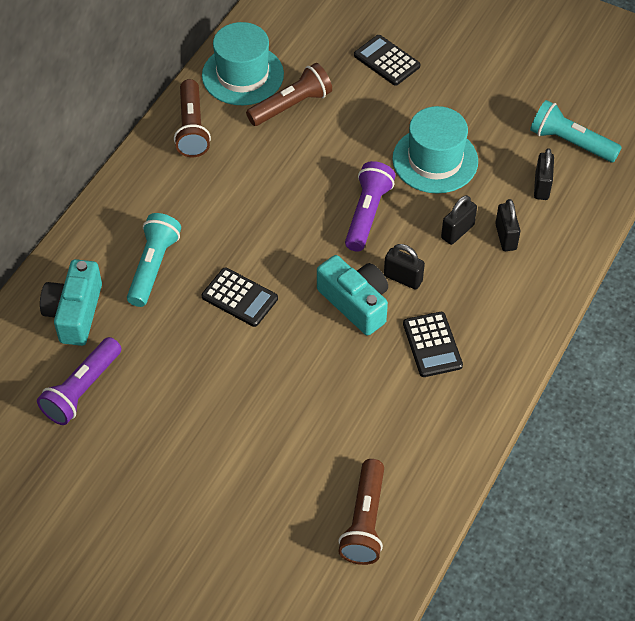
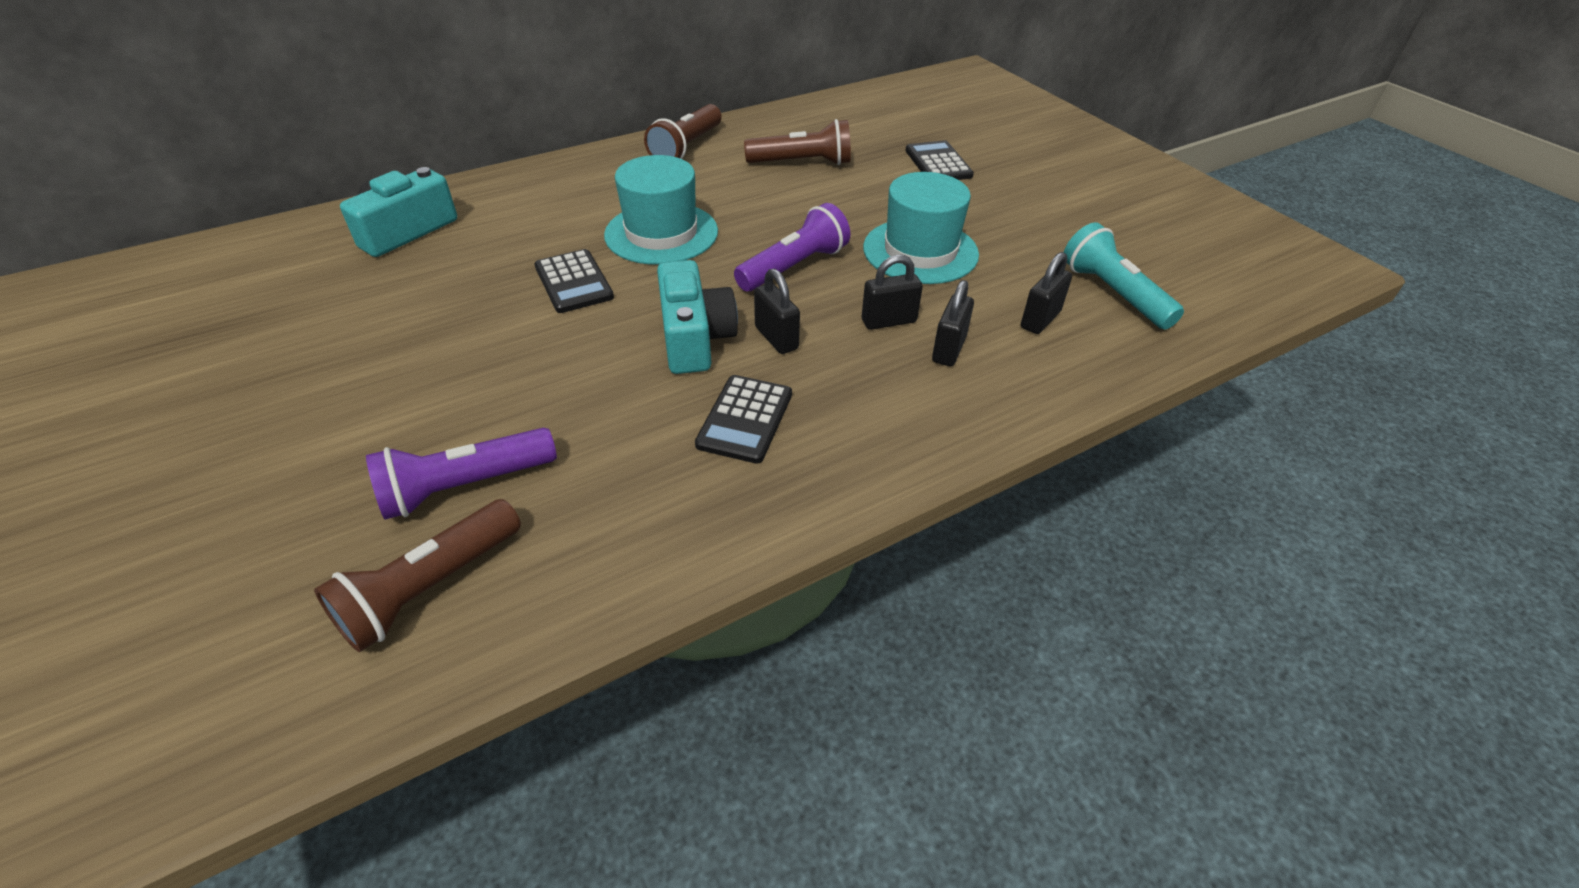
camera: 30 degrees right, 10 degrees down
purple flashlight [37,337,122,425] -> purple flashlight moved to [366,428,557,520]
turquoise flashlight [127,213,181,307] -> none
turquoise hat [202,22,284,105] -> turquoise hat moved to [604,155,718,265]

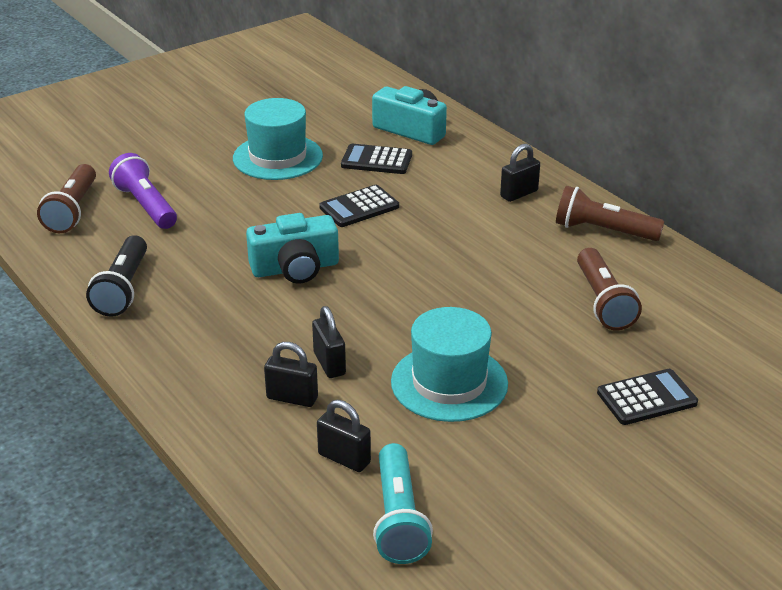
camera: 85 degrees right, 10 degrees down
brown flashlight [314,499,521,652] -> brown flashlight turned 120 degrees counterclockwise [37,164,96,233]
turquoise hat [604,155,718,265] -> turquoise hat moved to [233,98,323,180]
black calculator [695,375,792,464] -> black calculator moved to [341,144,412,174]
purple flashlight [734,203,850,291] -> none
black padlock [754,269,800,354] -> black padlock moved to [500,144,540,202]
turquoise flashlight [1064,222,1184,329] -> turquoise flashlight turned 120 degrees clockwise [373,443,433,564]
none -> black flashlight [86,235,147,317]

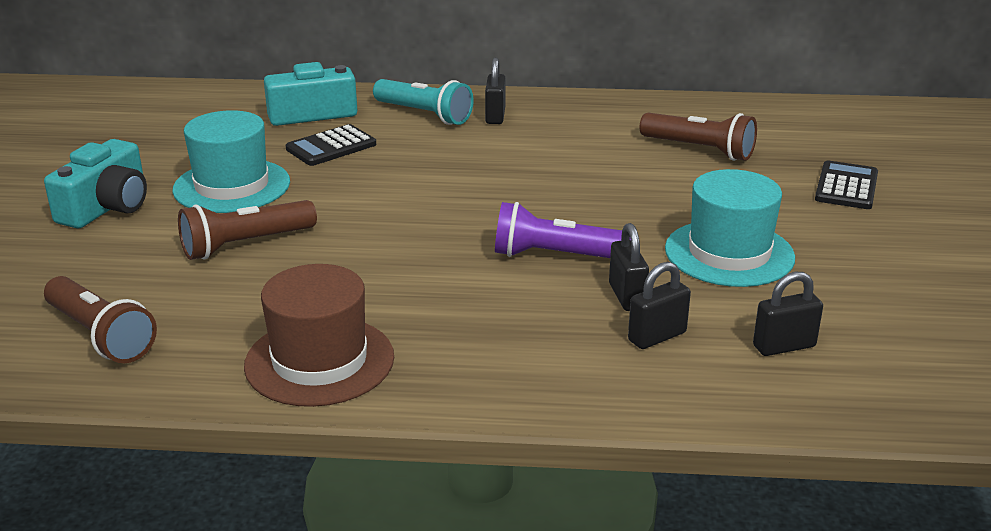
camera: 50 degrees left, 5 degrees down
black flashlight [86,235,147,317] -> brown hat [244,264,394,407]
purple flashlight [109,153,177,229] -> purple flashlight moved to [495,202,631,258]
turquoise camera [246,213,339,284] -> turquoise camera moved to [44,139,147,228]
black padlock [312,306,346,378] -> black padlock turned 60 degrees clockwise [609,223,649,311]
black calculator [319,185,399,227] -> none
turquoise flashlight [373,443,433,564] -> turquoise flashlight moved to [373,79,474,125]
brown flashlight [556,186,665,241] -> brown flashlight moved to [178,200,317,260]

